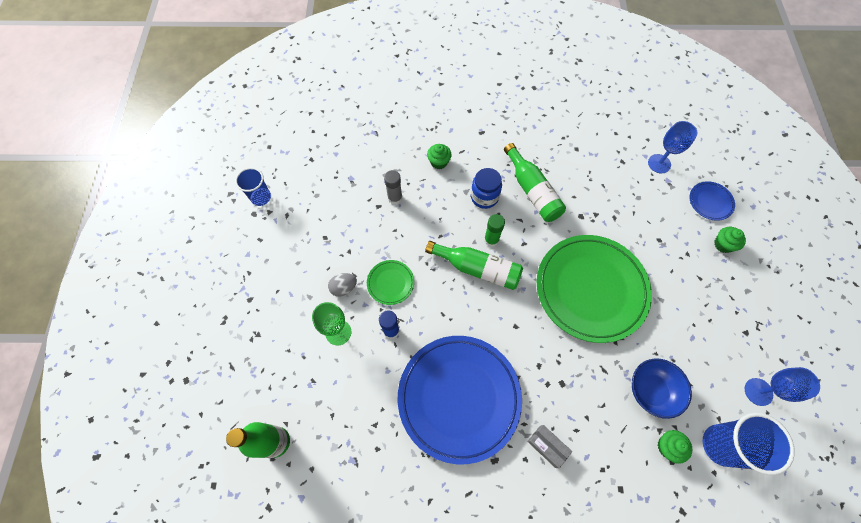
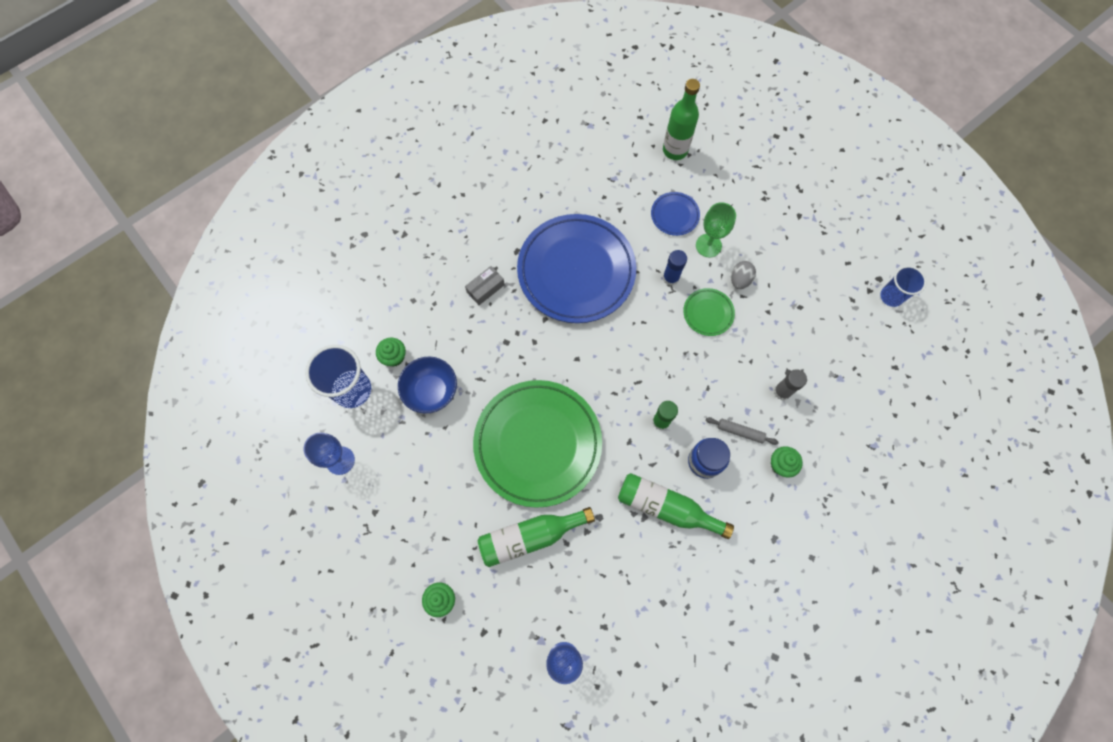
camera: 140 degrees right, 5 degrees up
green bottle [425,241,523,290] -> green bottle moved to [478,507,595,567]
grey box [527,425,572,468] -> grey box turned 45 degrees counterclockwise [465,266,505,305]
blue plate [689,181,735,221] -> blue plate moved to [651,192,700,236]
none -> grey rolling pin [706,417,779,445]

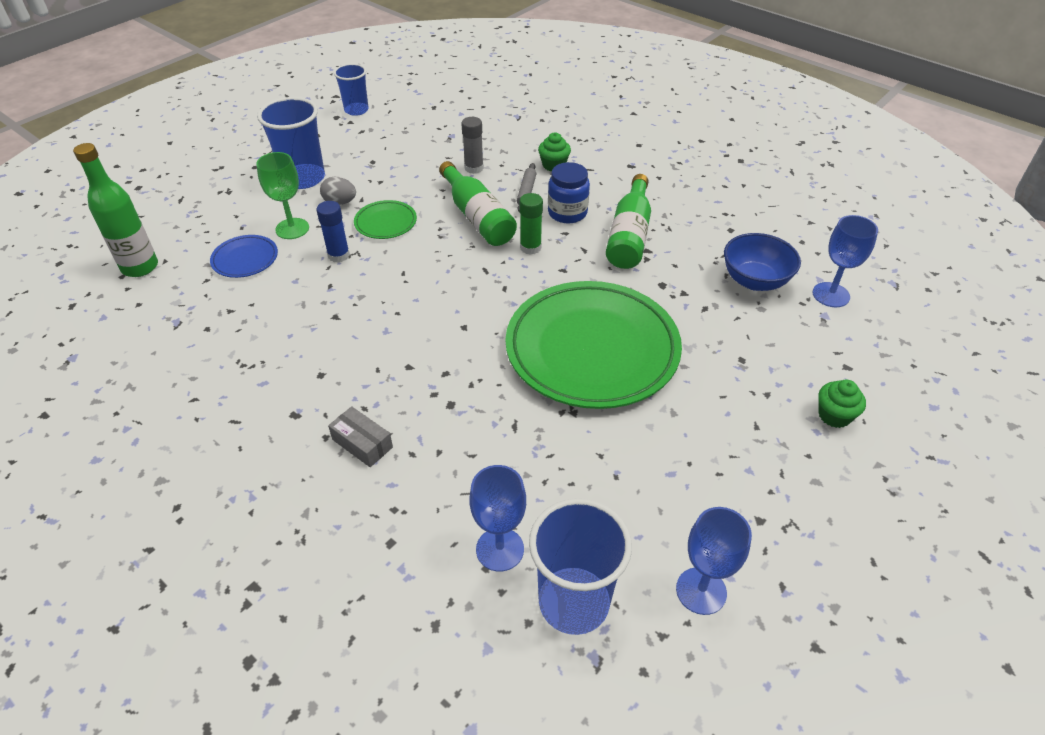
camera: 100 degrees left, 25 degrees down
green cupcake [376,337,406,367] -> blue goblet [469,465,526,571]
blue bowl [398,357,457,413] -> blue bowl moved to [724,233,801,291]
green bottle [478,507,595,567] -> green bottle moved to [439,161,517,246]
blue plate [517,214,636,323] -> none
none -> blue cup [257,97,325,189]

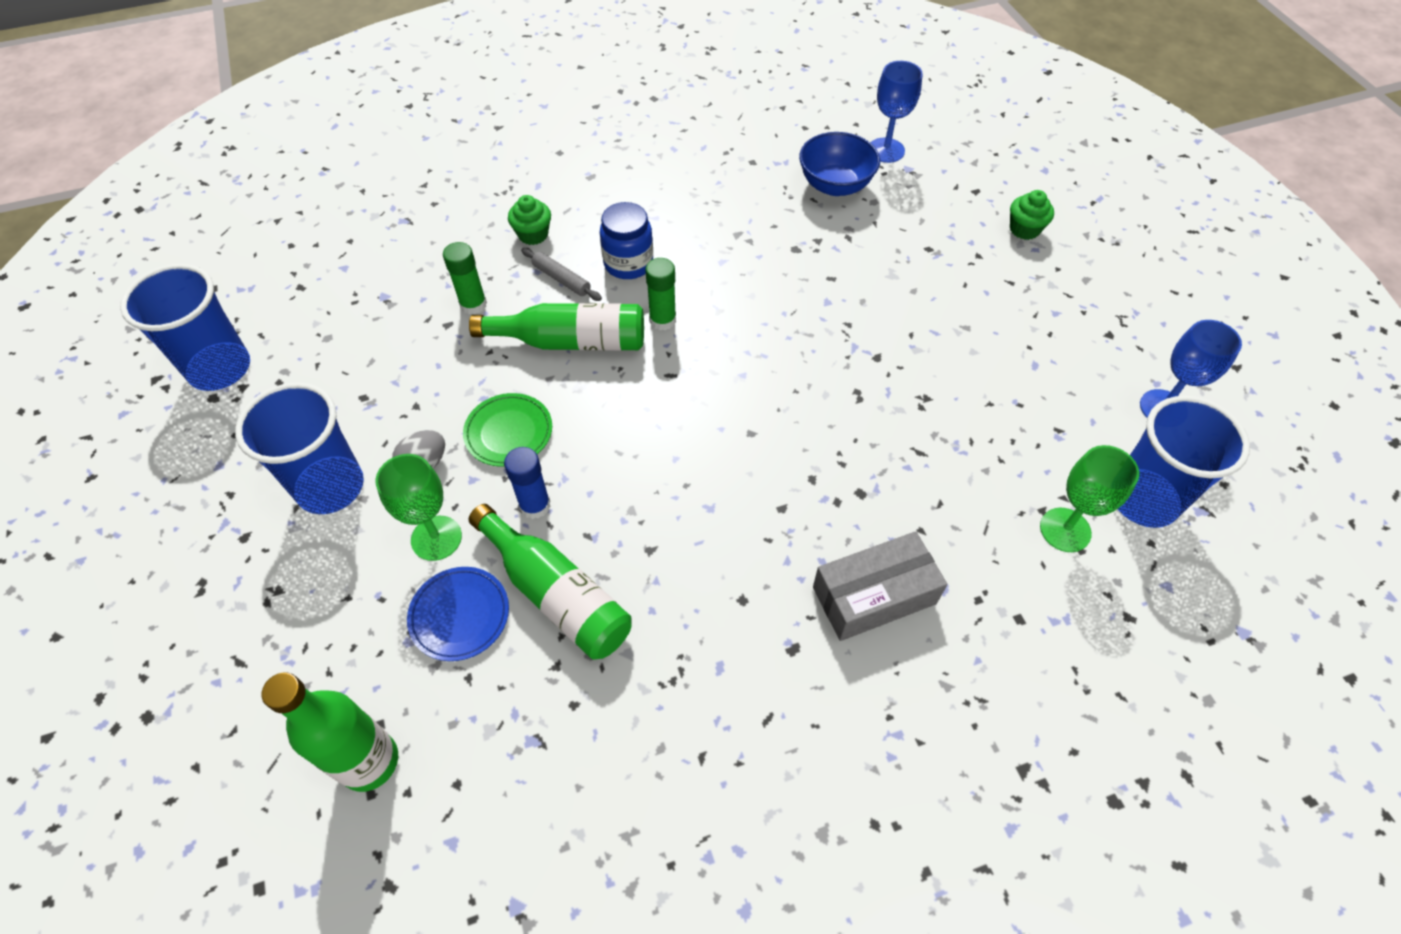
camera: 60 degrees left, 10 degrees up
grey box [328,406,393,467] -> grey box [813,531,948,641], size x1.63
blue cup [334,64,369,116] -> blue cup [120,264,250,391], size x1.59
grey glue stick [461,117,484,174] -> green glue stick [443,242,487,315]
blue goblet [469,465,526,571] -> green goblet [1040,445,1139,552]
green plate [505,281,682,409] -> none
green bottle [606,174,651,269] -> green bottle moved to [469,504,632,659]

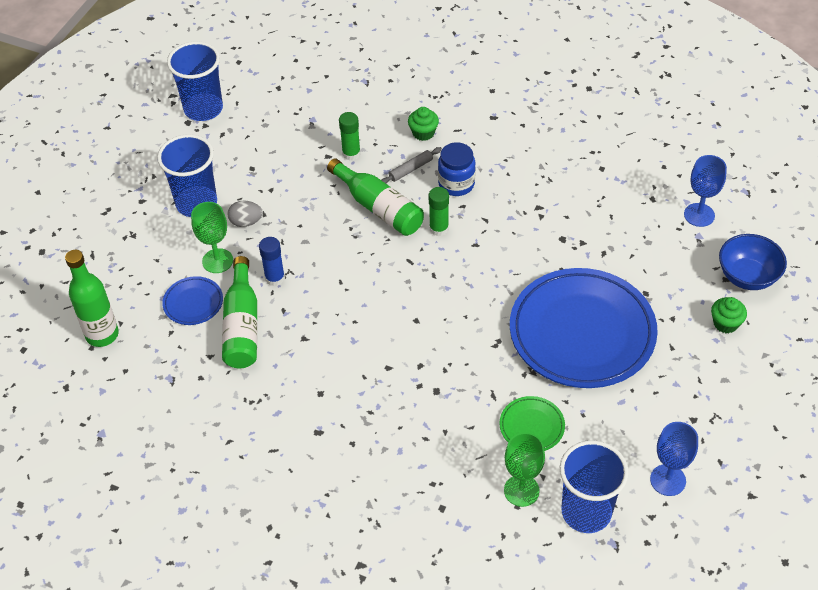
camera: 45 degrees right, 5 degrees down
green plate [463,393,552,467] -> green plate moved to [499,396,565,451]
grey rolling pin [521,248,602,301] -> grey rolling pin turned 60 degrees clockwise [381,147,442,183]
blue bowl [799,132,880,196] -> blue bowl moved to [719,234,787,290]
grey box [813,531,948,641] -> none
none -> blue plate [510,268,658,388]

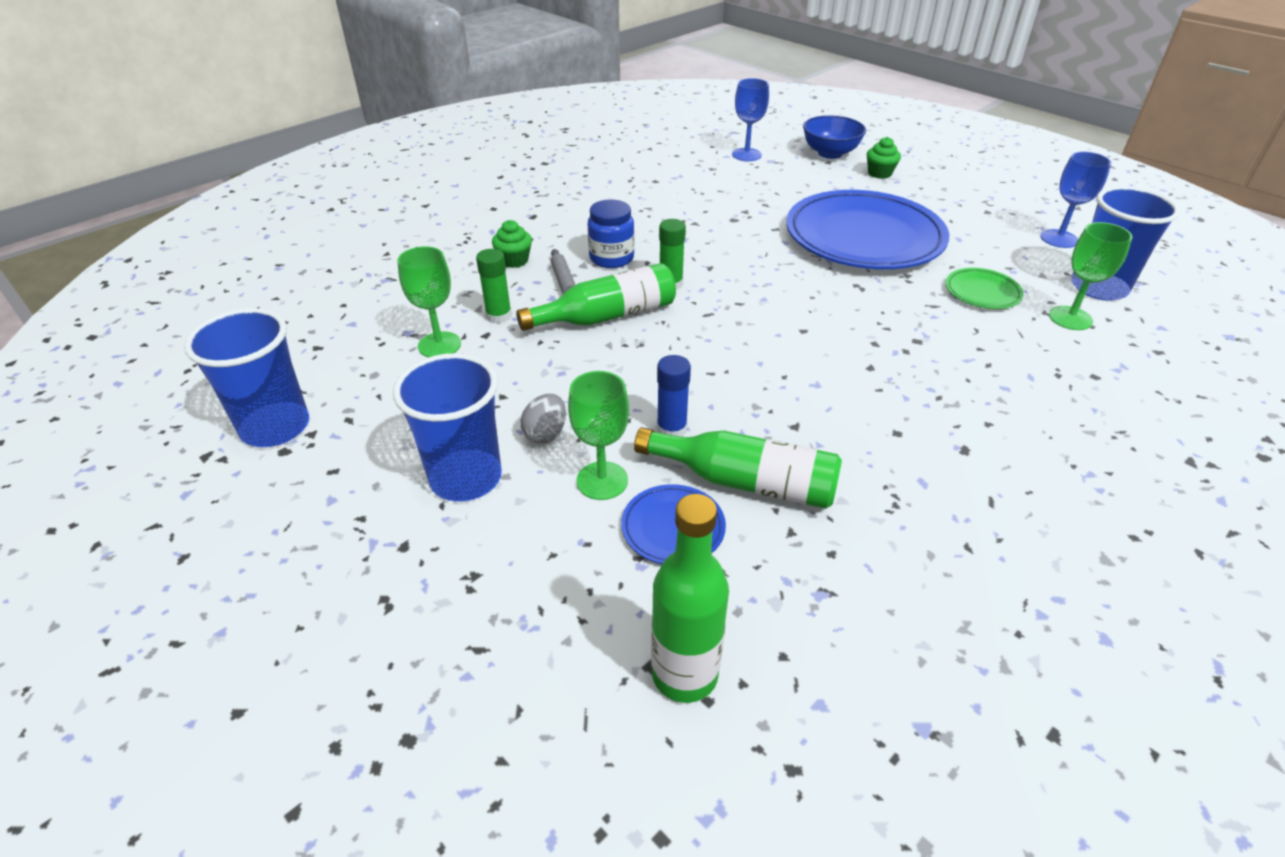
camera: 70 degrees left, 10 degrees down
none -> green goblet [397,246,461,357]

